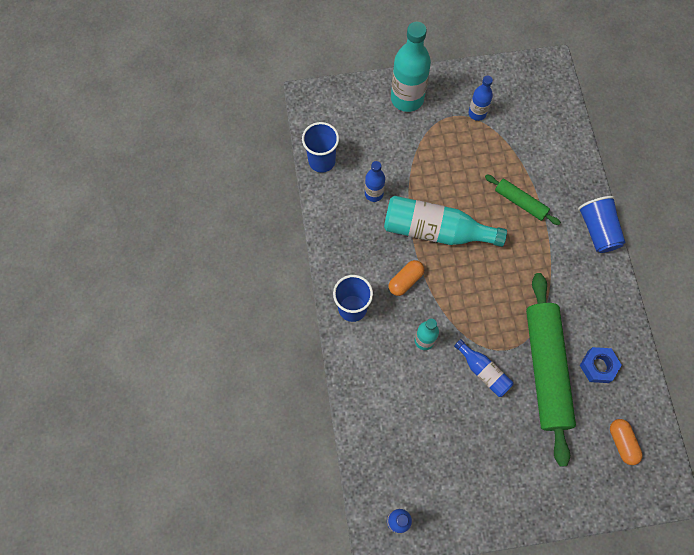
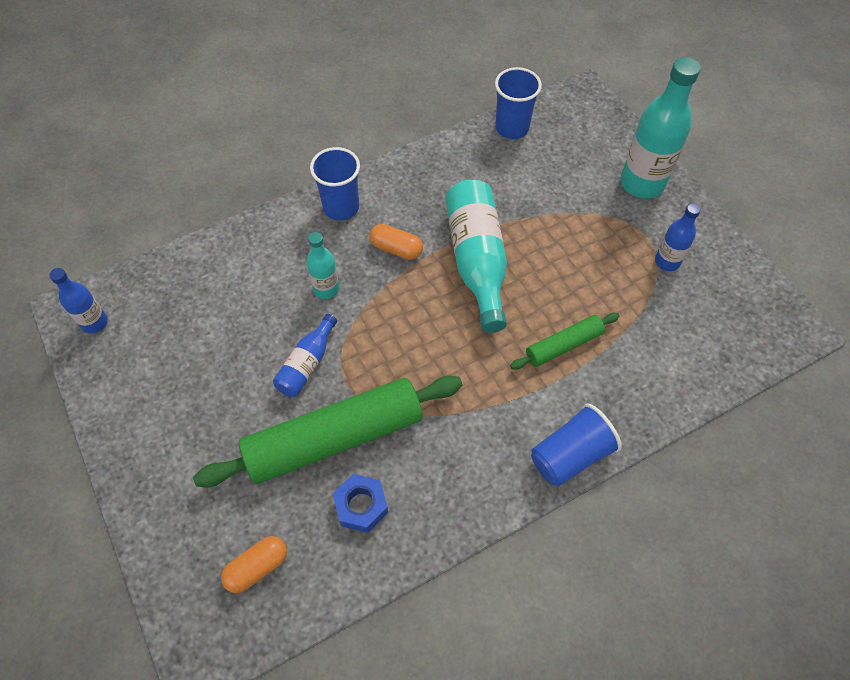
camera: 70 degrees right, 10 degrees down
blue bottle [365,161,385,202] -> none
green rolling pin [485,174,561,225] -> green rolling pin turned 45 degrees clockwise [510,313,619,370]

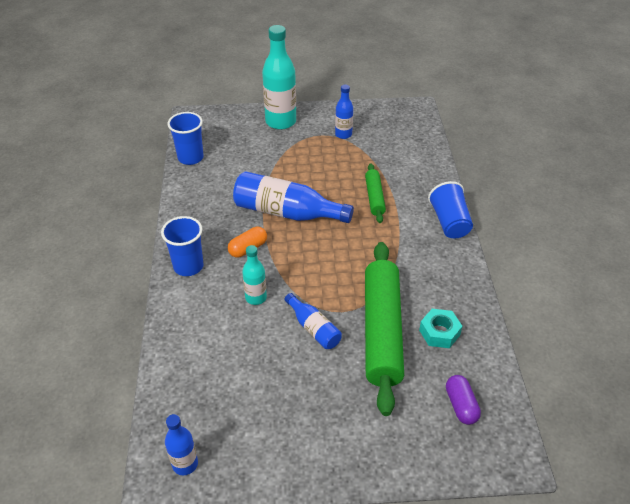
camera: 65 degrees left, 15 degrees down
orange capsule [221,536,287,593] -> purple capsule [446,375,481,425]
blue nut [333,474,388,533] -> turquoise nut [419,309,462,348]
turquoise bottle [445,179,507,333] -> blue bottle [233,171,354,223]

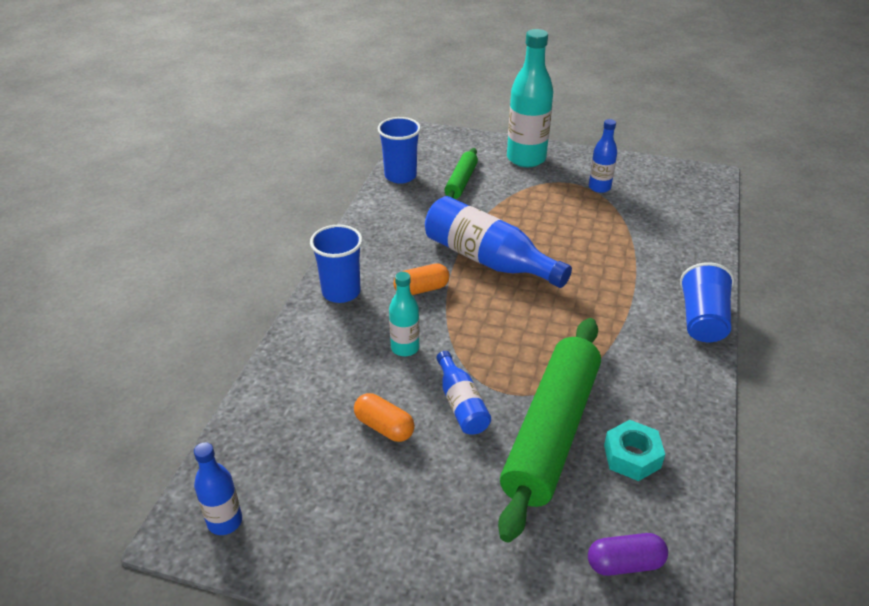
camera: 20 degrees right, 5 degrees down
green rolling pin [365,163,386,223] -> green rolling pin moved to [445,148,478,199]
purple capsule [446,375,481,425] -> purple capsule turned 75 degrees clockwise [588,533,668,576]
none -> orange capsule [354,393,415,442]

